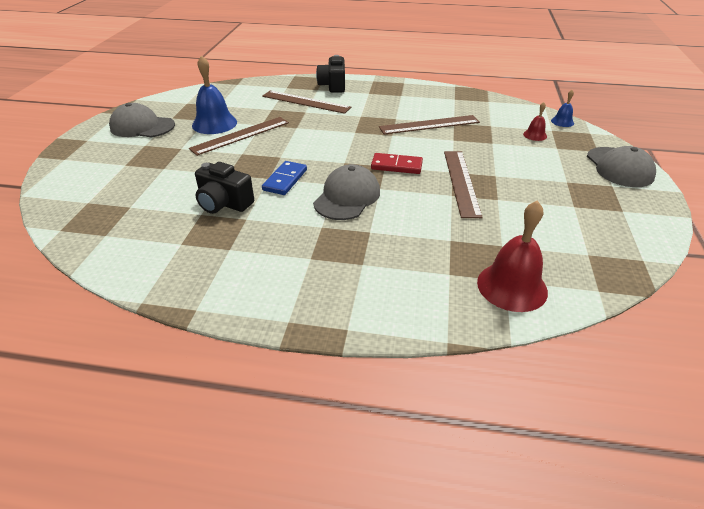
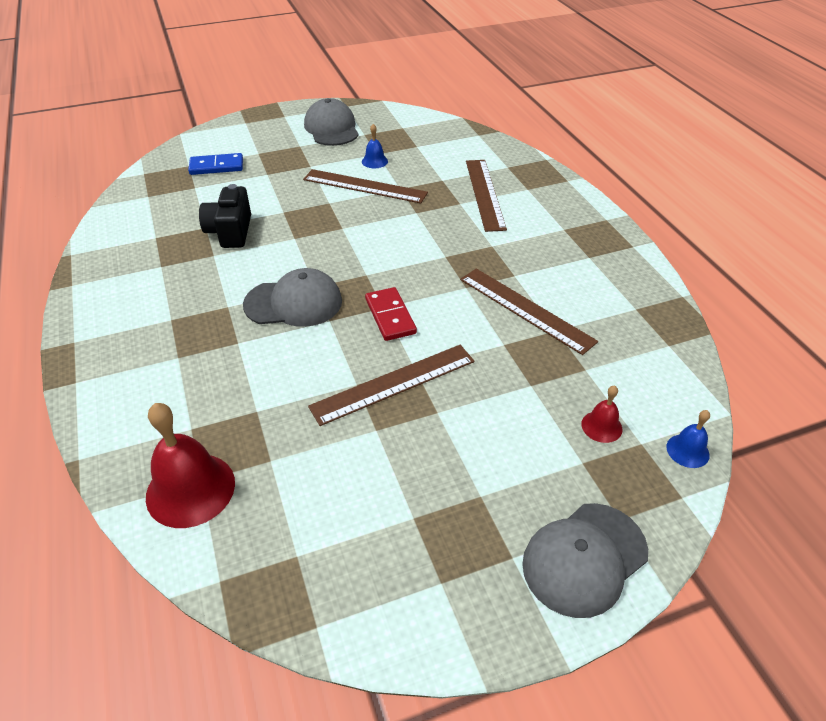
camera: 60 degrees right, 5 degrees up
blue bell [192,55,237,134] -> blue bell [362,124,388,168], size x0.50
blue domino [262,161,307,195] -> blue domino moved to [188,153,243,175]
black camera [316,55,345,93] -> none

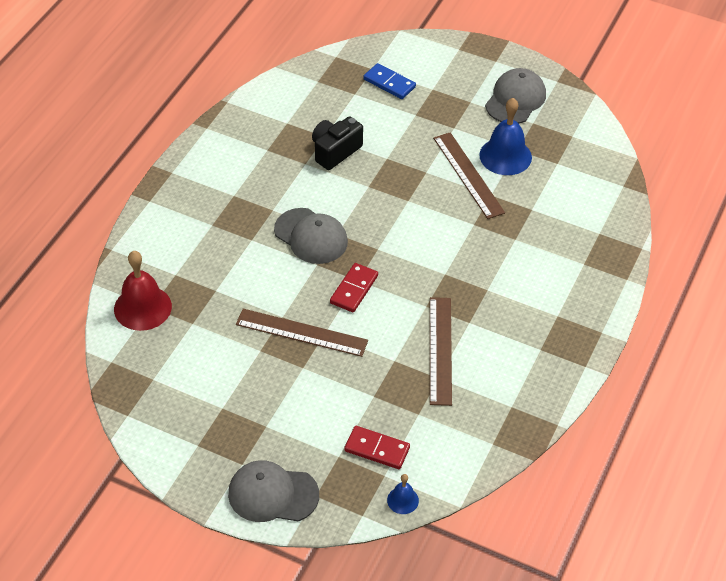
camera: 45 degrees right, 5 degrees up
blue bell [362,124,388,168] -> blue bell [479,98,532,175], size x2.00
brown ruler [466,160,507,232] -> none
red bell [581,386,622,443] -> red domino [344,426,410,469]

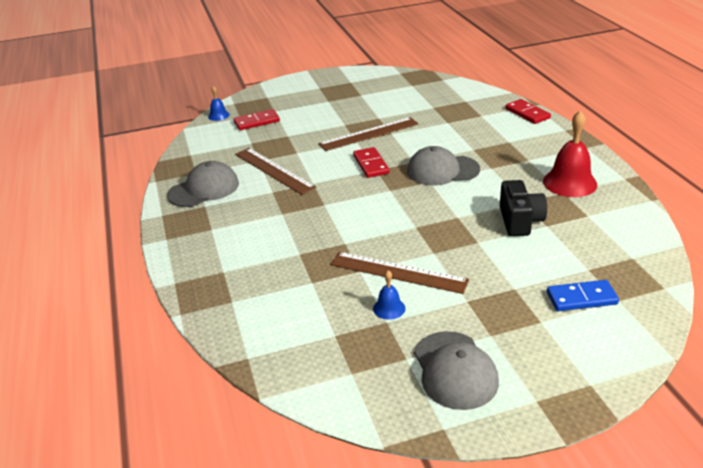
camera: 140 degrees right, 15 degrees down
red bell [114,251,172,331] -> red bell moved to [543,110,597,197]
grey cap [228,460,319,522] -> grey cap moved to [167,161,239,207]
blue bell [479,98,532,175] -> blue bell [373,270,405,320], size x0.50
none -> red domino [505,99,551,124]

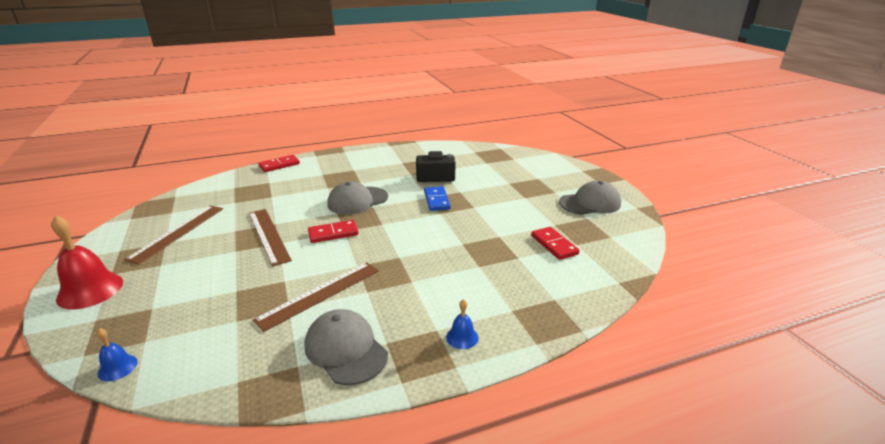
camera: 95 degrees left, 5 degrees down
red domino [234,109,280,130] -> red domino moved to [531,227,580,260]
brown ruler [331,252,469,294] -> brown ruler moved to [124,206,223,264]
blue bell [373,270,405,320] -> blue bell moved to [446,299,479,349]
grey cap [407,146,480,185] -> grey cap turned 60 degrees clockwise [327,181,388,215]
red bell [543,110,597,197] -> red bell moved to [51,215,123,309]
blue domino [547,280,619,311] -> blue domino moved to [424,186,451,211]

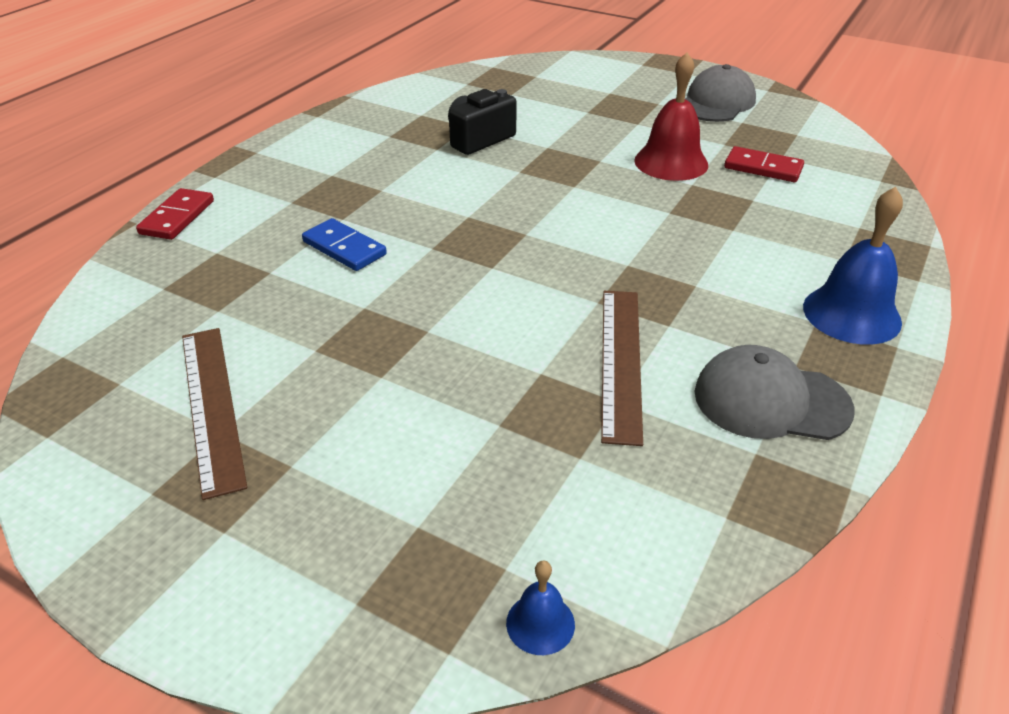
camera: 40 degrees left, 10 degrees up
red bell [51,215,123,309] -> red bell moved to [634,52,708,181]
brown ruler [249,209,292,266] -> none
red domino [308,220,358,243] -> none
grey cap [327,181,388,215] -> none
blue domino [424,186,451,211] -> blue domino moved to [302,218,387,271]
blue bell [446,299,479,349] -> blue bell [803,187,903,345], size x2.00

